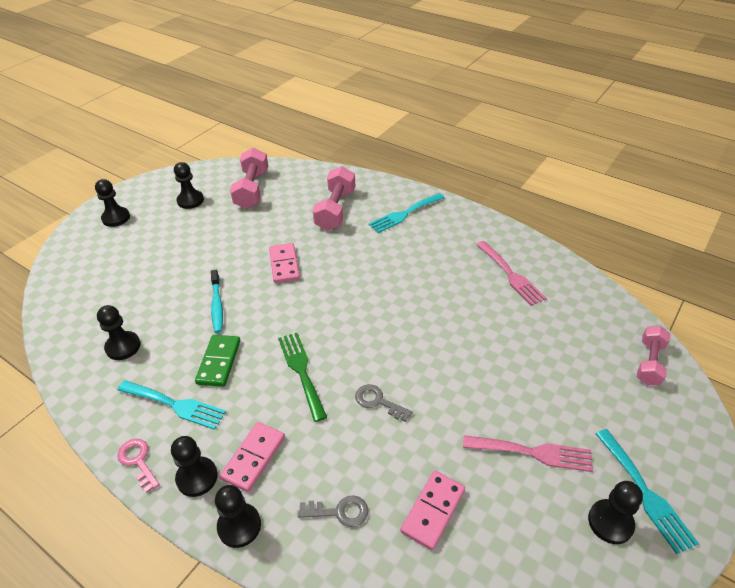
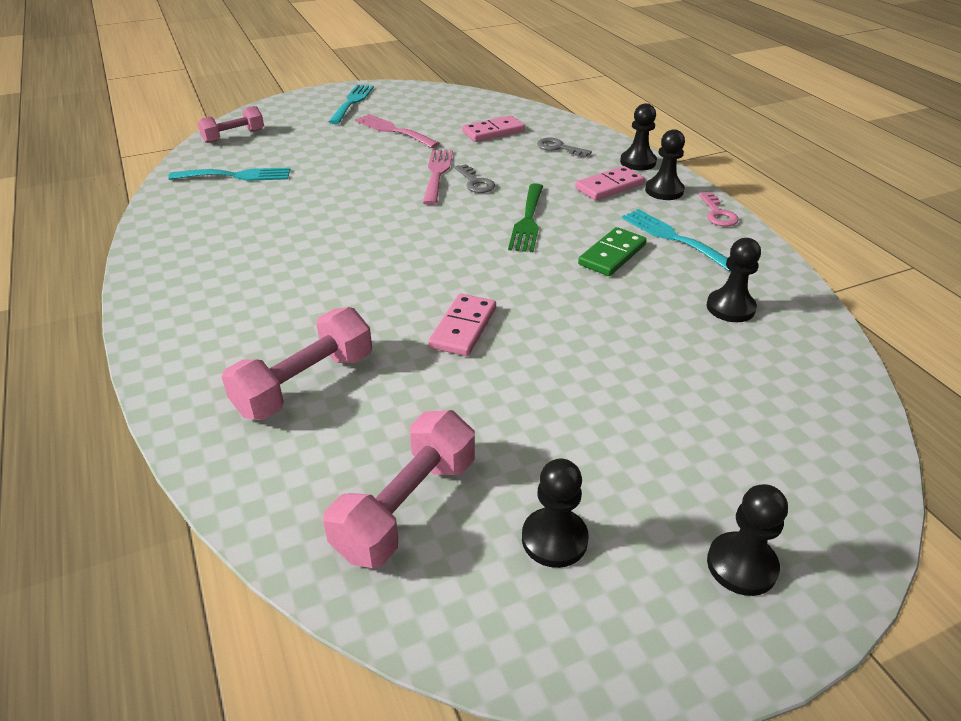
camera: 150 degrees left, 5 degrees down
turquoise toothbrush [211,270,223,333] -> none
turquoise fork [369,193,445,233] -> turquoise fork moved to [168,168,291,181]
pink fork [476,241,547,306] -> pink fork moved to [423,149,453,205]
black pawn [588,481,643,544] -> none

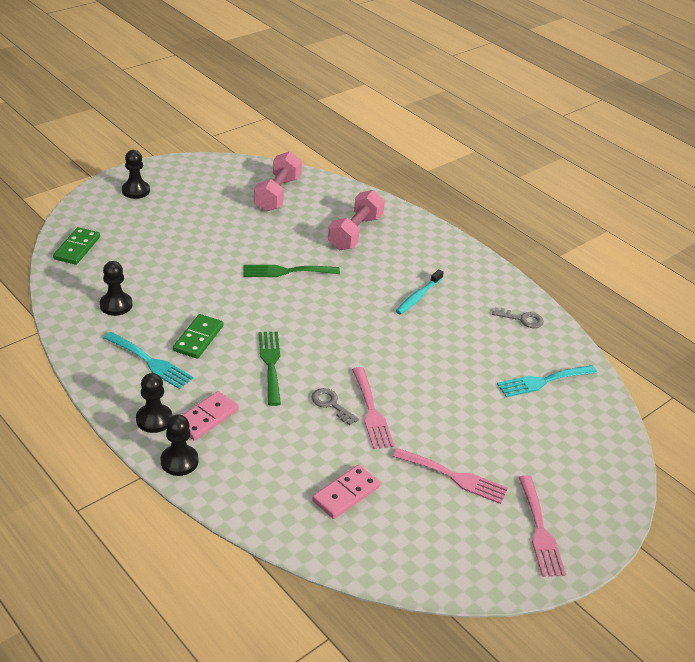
camera: 160 degrees right, 0 degrees up
pink dumbbell [198,106,264,143] -> none
turquoise fork [329,85,374,124] -> pink fork [519,475,566,577]
pink domino [429,294,496,356] -> green fork [244,265,340,277]
black pawn [522,459,589,568] -> none
grey key [537,137,592,157] -> grey key moved to [492,307,544,328]
pink key [699,192,739,226] -> none
none -> green domino [53,227,100,265]
none -> turquoise toothbrush [396,269,444,314]

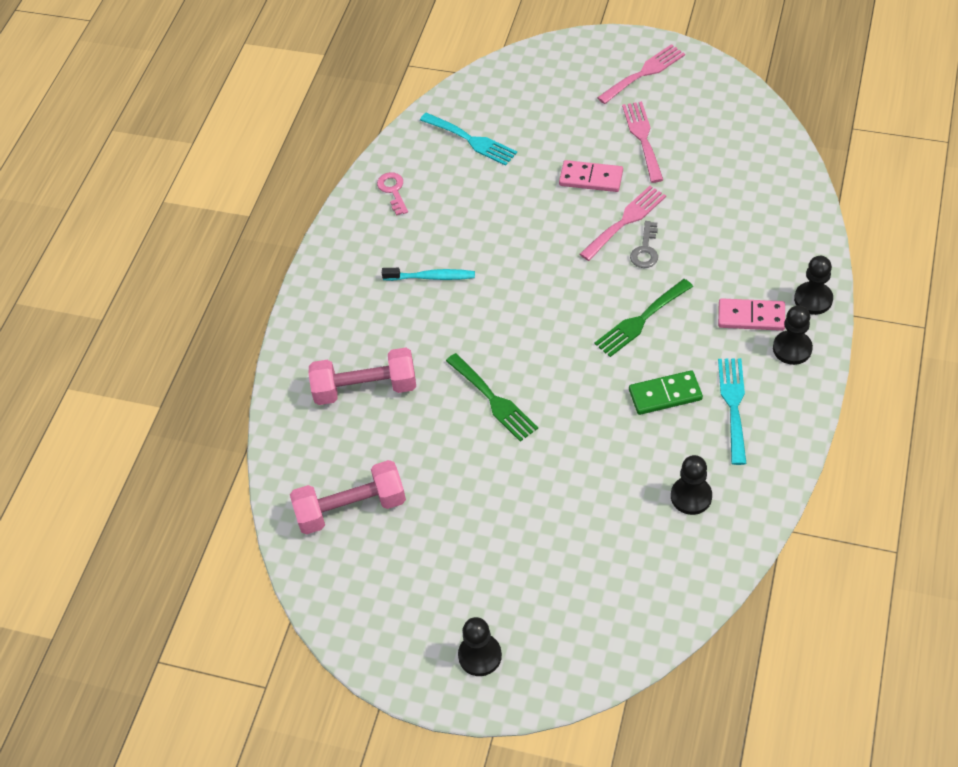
camera: 115 degrees left, 15 degrees up
green domino [53,227,100,265] -> none
pink domino [312,465,380,519] -> pink domino moved to [559,160,623,192]
grey key [492,307,544,328] -> pink key [377,172,408,215]

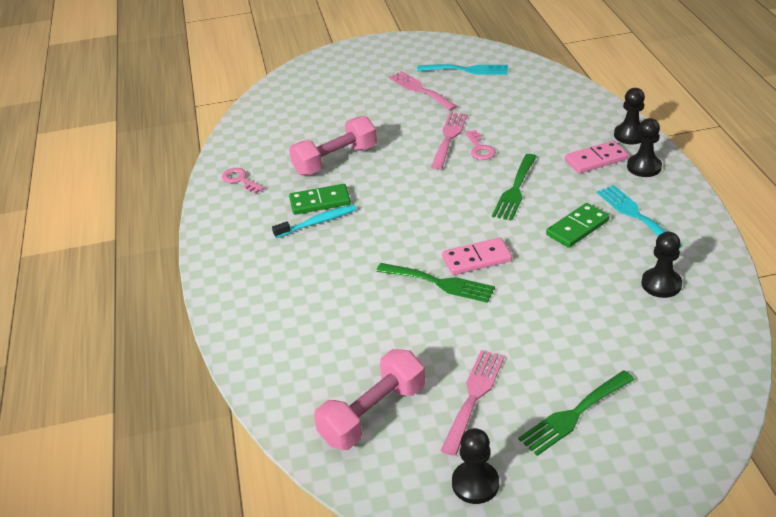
camera: 30 degrees left, 15 degrees down
pink dumbbell [308,348,416,405] -> pink dumbbell moved to [289,116,377,175]
turquoise fork [420,113,517,166] -> turquoise fork moved to [417,64,508,75]
black pawn [458,617,502,676] -> black pawn moved to [452,428,499,504]
pink domino [559,160,623,192] -> pink domino moved to [442,238,512,275]
pink fork [597,44,685,104] -> pink fork moved to [441,350,505,456]
grey key [630,221,658,268] -> pink key [465,130,496,160]
none -> green domino [289,184,351,215]
none -> green fork [518,370,635,456]

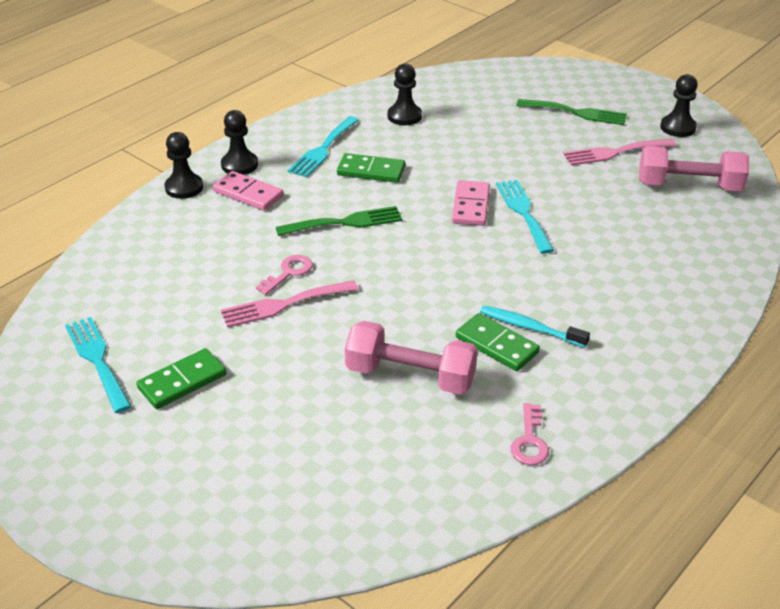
camera: 130 degrees left, 0 degrees up
green fork [376,263,495,303] -> turquoise fork [496,180,554,254]
pink fork [389,71,457,111] -> green domino [136,348,226,409]
pink domino [442,238,512,275] -> pink domino turned 60 degrees clockwise [452,180,490,226]

